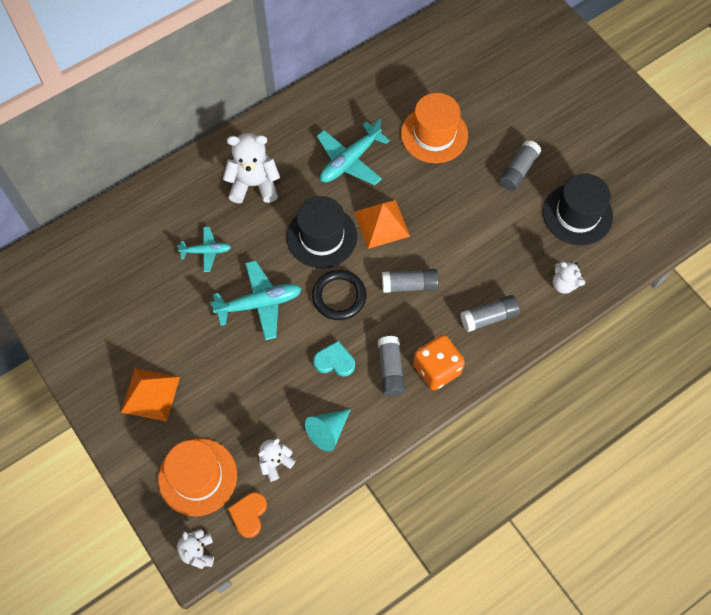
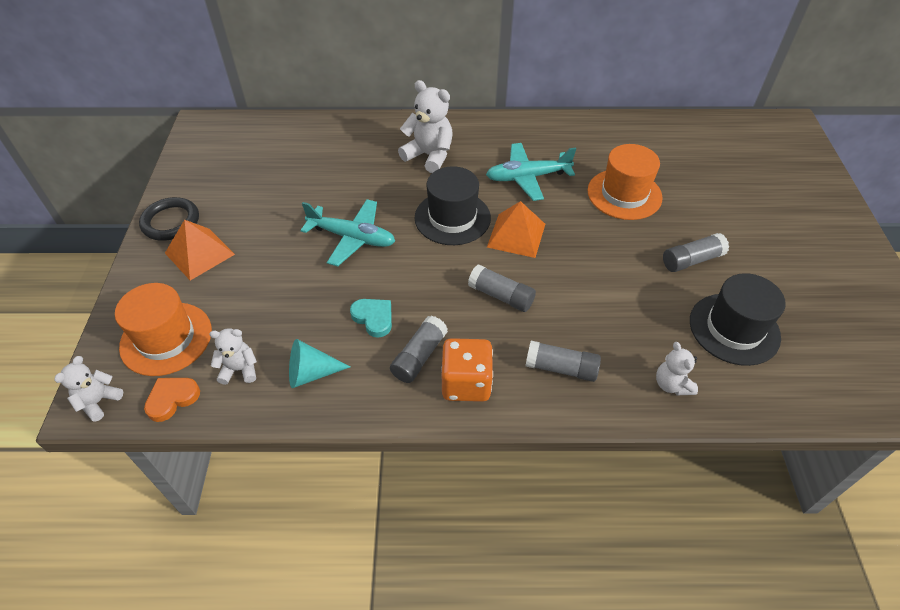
camera: 35 degrees right, 15 degrees down
turquoise plane [177,227,231,272] -> none
black ring [312,270,366,320] -> black ring moved to [139,197,199,241]

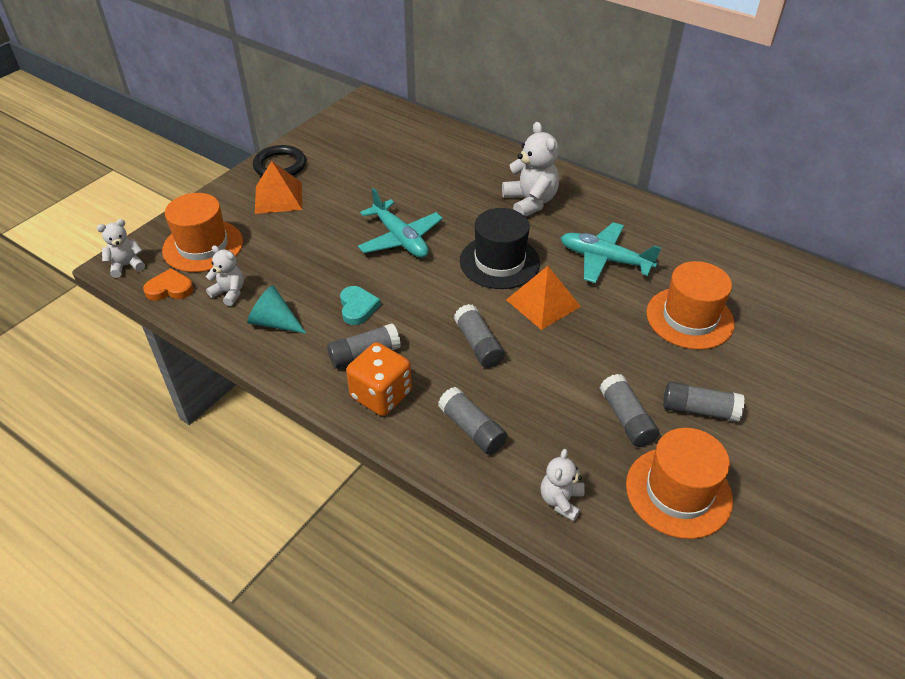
camera: 35 degrees right, 5 degrees down
black hat [690,273,786,366] -> orange hat [626,428,733,539]
none -> grey glue stick [600,374,659,447]

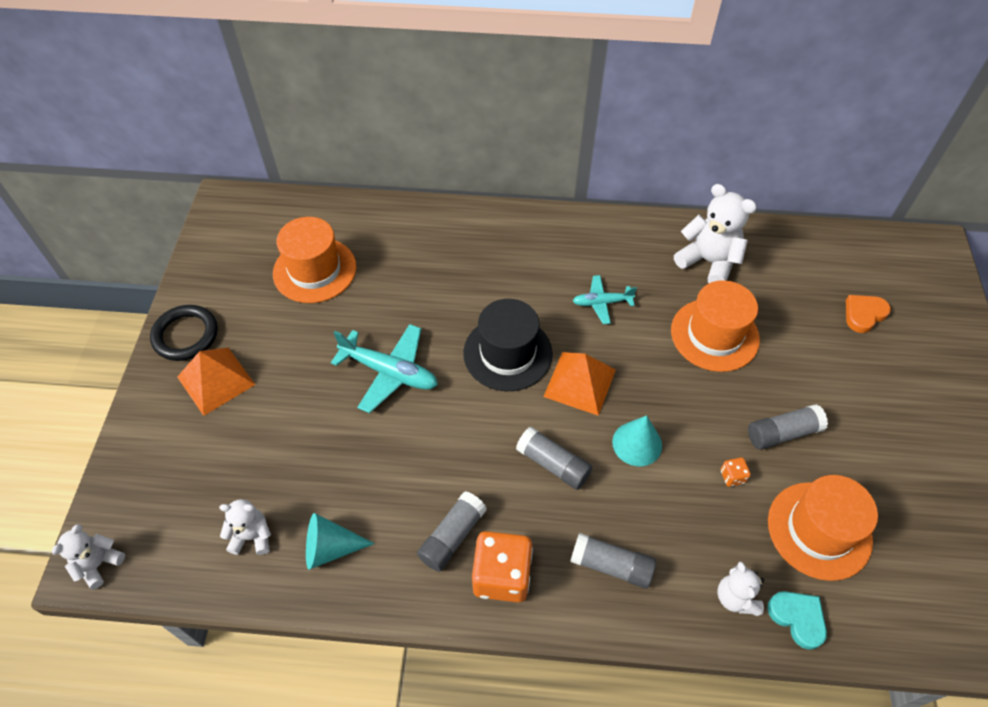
camera: 30 degrees left, 10 degrees up
orange heart [143,268,194,301] -> orange heart moved to [846,295,891,333]
orange hat [162,193,243,272] -> orange hat moved to [273,217,356,303]
turquoise heart [340,286,381,325] -> turquoise heart moved to [767,591,827,650]
white teddy bear [502,122,559,217] -> white teddy bear moved to [674,184,757,283]
turquoise plane [561,222,661,283] -> turquoise plane [573,275,637,324], size x0.59
grey glue stick [600,374,659,447] -> orange dice [720,457,751,487]
none -> turquoise cone [612,415,662,466]

